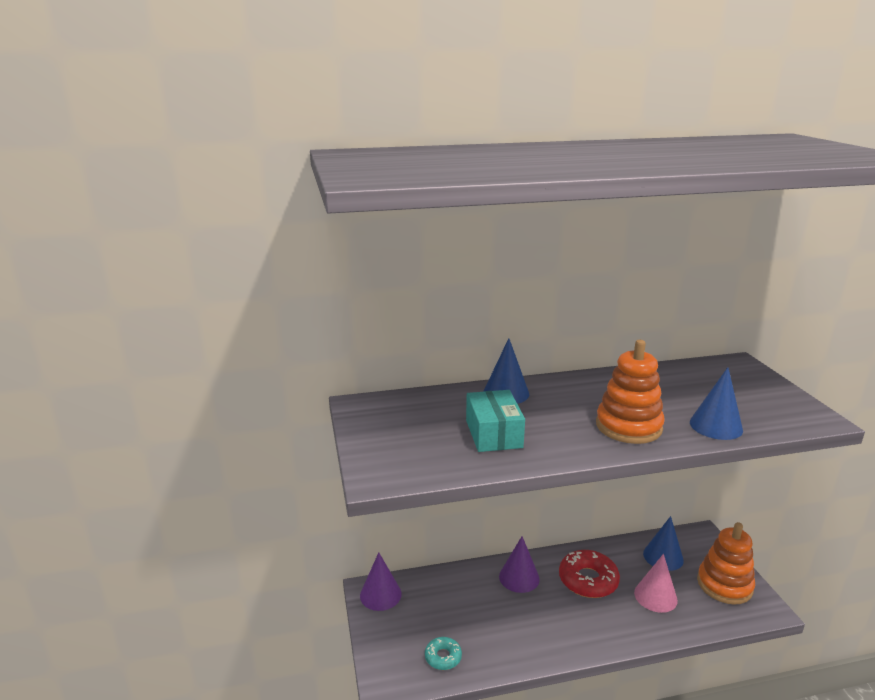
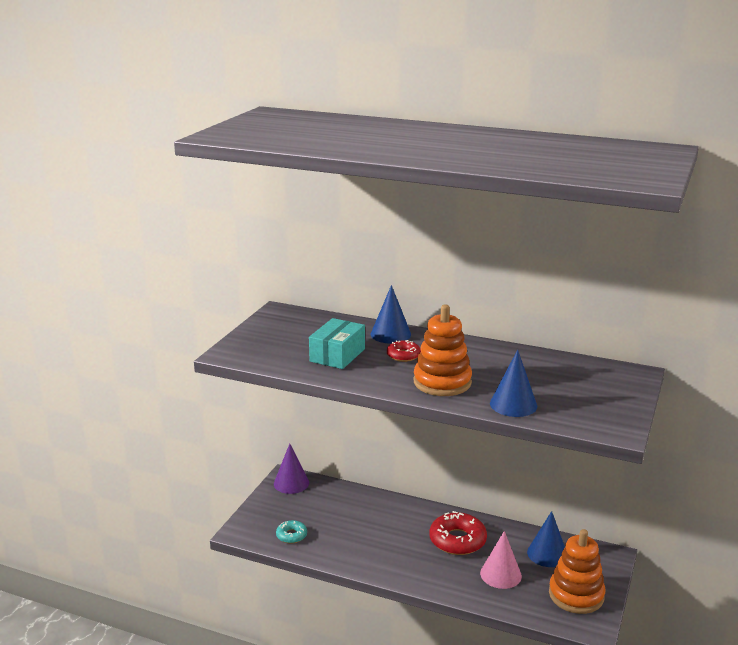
camera: 35 degrees right, 0 degrees up
purple cone [499,536,540,593] -> none
none -> red donut [387,340,421,362]

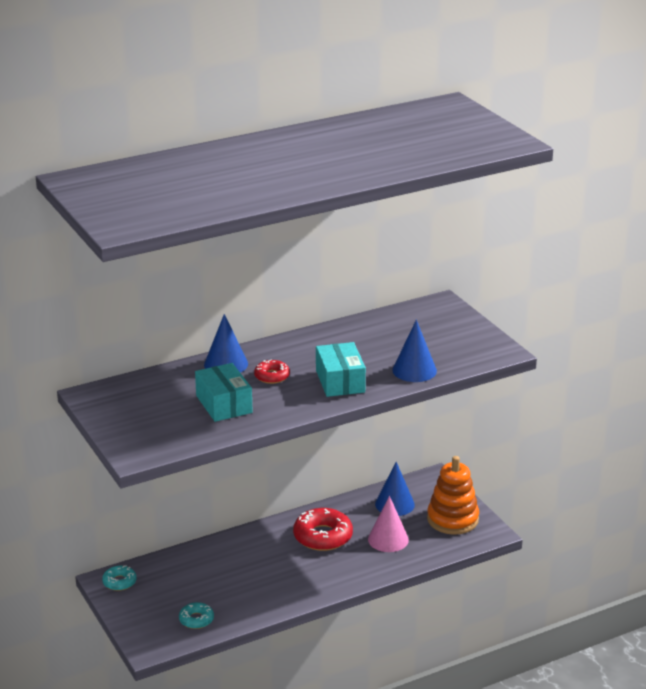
camera: 50 degrees left, 5 degrees up
purple cone [274,444,309,494] -> turquoise donut [102,565,137,591]
orange stacking toy [414,304,472,396] -> turquoise box [316,342,366,397]

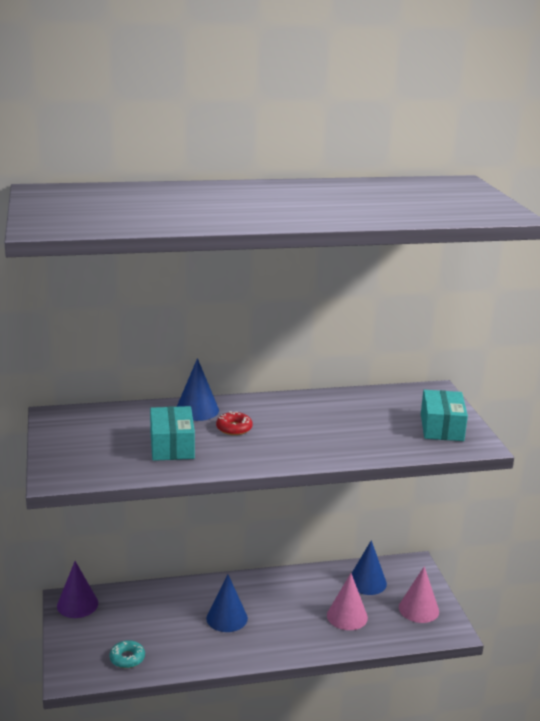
camera: 15 degrees right, 5 degrees down
turquoise donut [102,565,137,591] -> purple cone [57,561,98,618]
red donut [293,508,353,551] -> none
turquoise box [316,342,366,397] -> turquoise box moved to [421,390,468,441]
blue cone [392,320,437,382] -> blue cone moved to [206,575,248,632]
orange stacking toy [427,456,479,535] -> pink cone [399,566,439,623]

